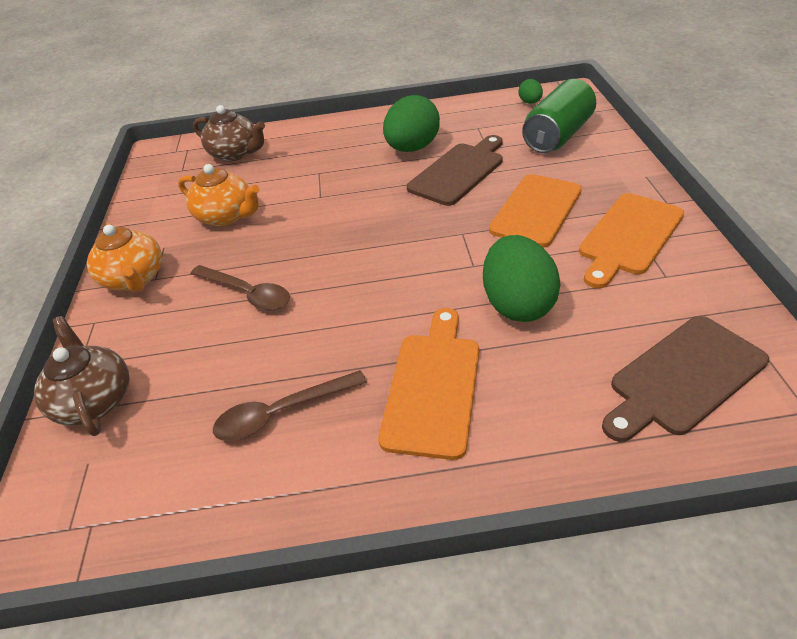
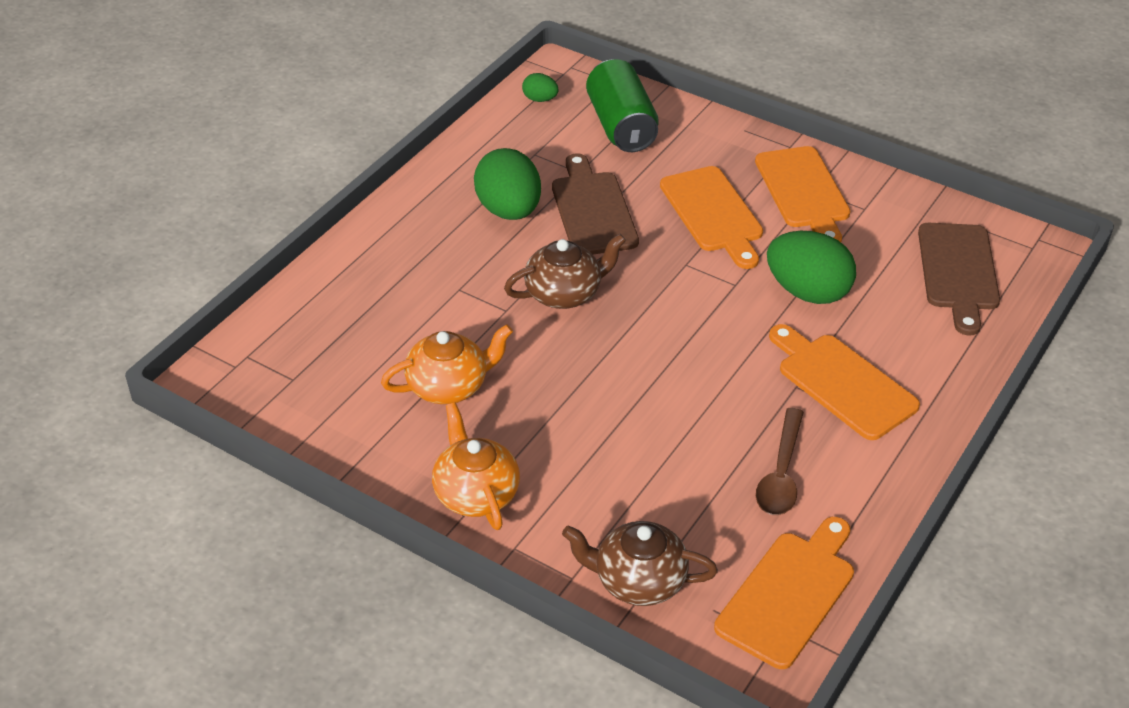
camera: 55 degrees left, 0 degrees up
orange teapot [87,223,162,292] -> orange teapot turned 120 degrees counterclockwise [432,403,520,530]
brown spoon [191,265,290,311] -> none
brown teapot [193,105,265,161] -> brown teapot moved to [504,234,626,309]
none -> orange cutting board [714,517,854,669]

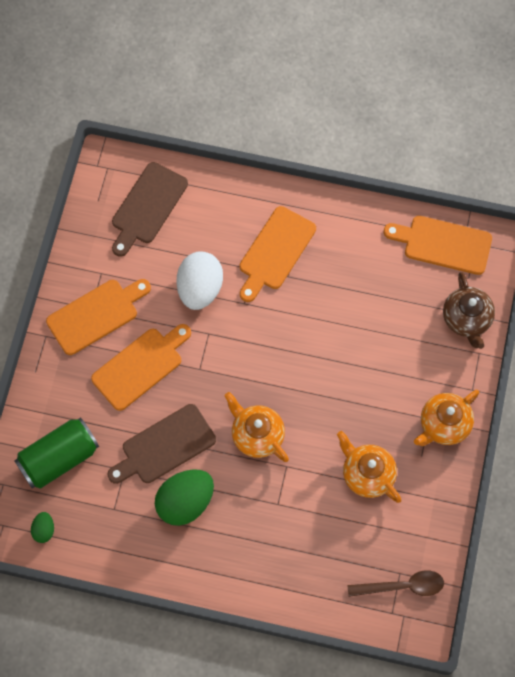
camera: 110 degrees left, 25 degrees up
brown teapot [504,234,626,309] -> orange teapot [224,392,289,462]
brown spoon [756,408,804,515] -> brown spoon moved to [347,570,444,597]
green egg [767,231,856,304] -> white egg [177,251,223,310]
brown cutting board [918,223,1000,335] -> brown cutting board turned 135 degrees clockwise [112,162,188,257]

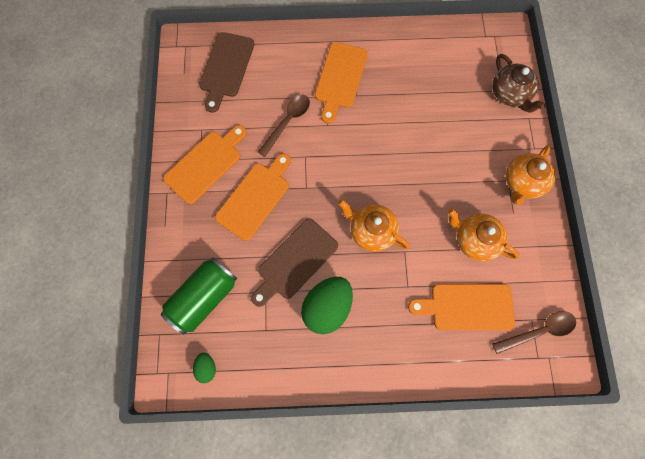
camera: 15 degrees left, 5 degrees up
white egg [177,251,223,310] -> brown spoon [258,95,310,157]
orange cutting board [384,216,492,275] -> orange cutting board moved to [408,284,515,330]

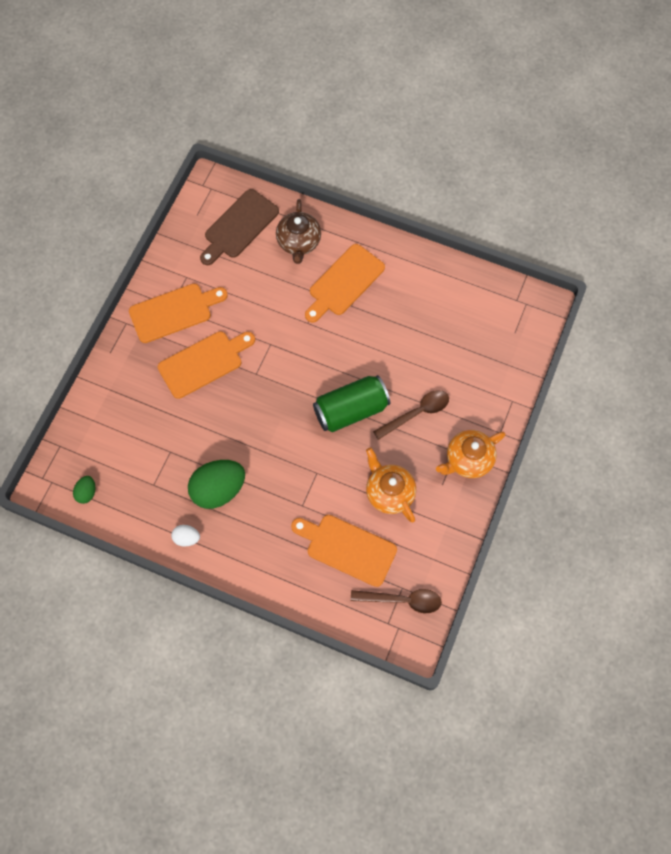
camera: 25 degrees right, 5 degrees down
green can [161,257,237,334] -> green can moved to [313,375,390,432]
brown cutting board [251,219,338,307] -> none
brown spoon [258,95,310,157] -> brown spoon moved to [373,390,449,440]
orange teapot [338,199,410,252] -> none
brown teapot [492,54,546,113] -> brown teapot moved to [276,199,321,264]
none -> white egg [171,525,200,547]

